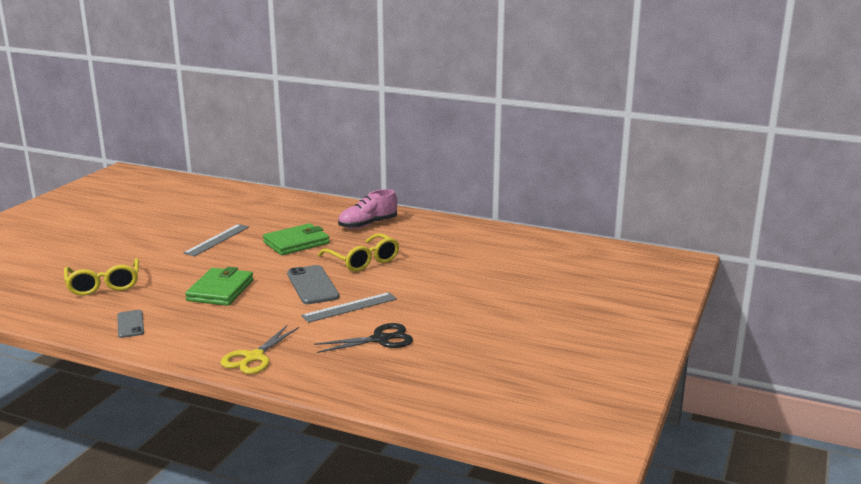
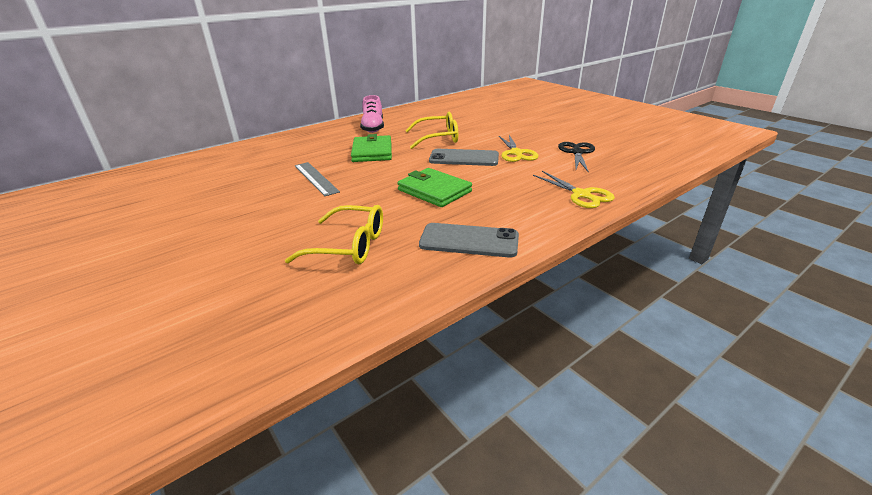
camera: 60 degrees left, 10 degrees up
grey phone [117,310,144,338] -> grey phone [419,223,519,258], size x1.64
grey ruler [301,292,397,323] -> yellow scissors [499,135,539,162]

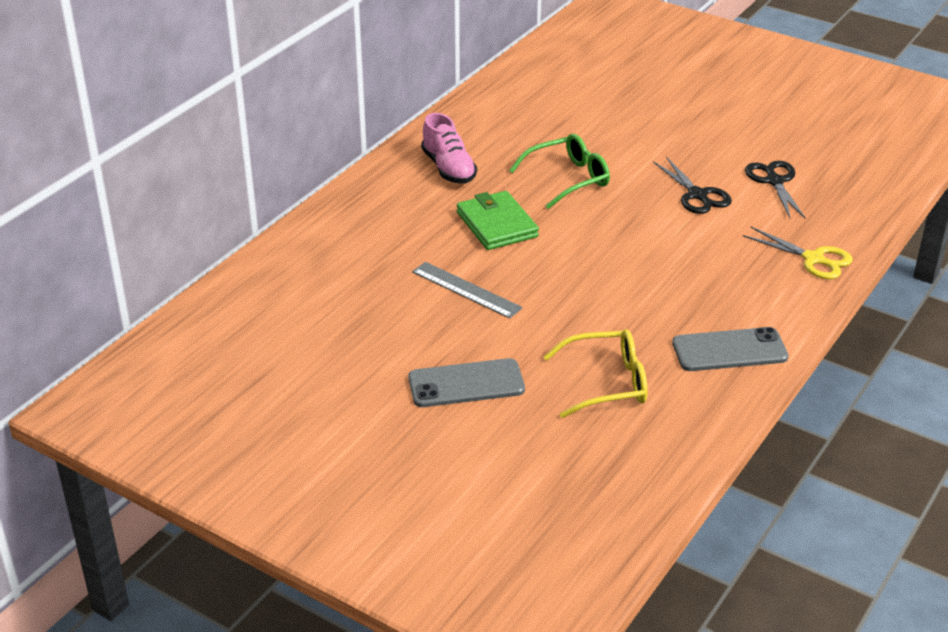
camera: 20 degrees left, 5 degrees up
green wallet [398,168,472,207] -> none
yellow glasses [405,112,458,149] -> green glasses [509,134,610,209]
grey phone [429,149,499,166] -> grey phone moved to [408,358,525,407]
yellow scissors [499,135,539,162] -> black scissors [653,157,732,214]

